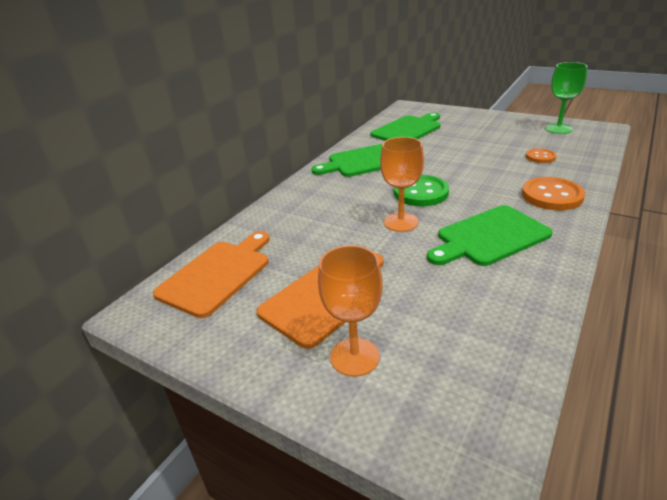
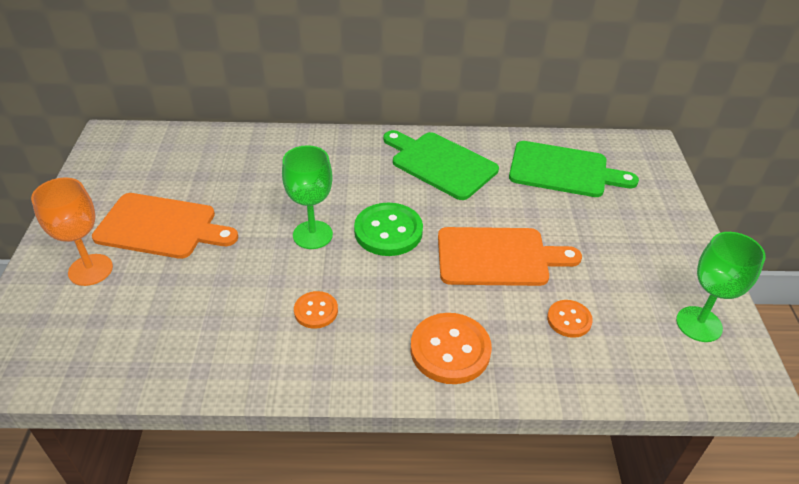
camera: 55 degrees right, 10 degrees up
orange cutting board [153,231,270,318] -> orange cutting board moved to [438,227,582,286]
orange goblet [380,137,424,232] -> green goblet [282,145,333,249]
green cutting board [427,205,553,266] -> orange button [294,291,338,329]

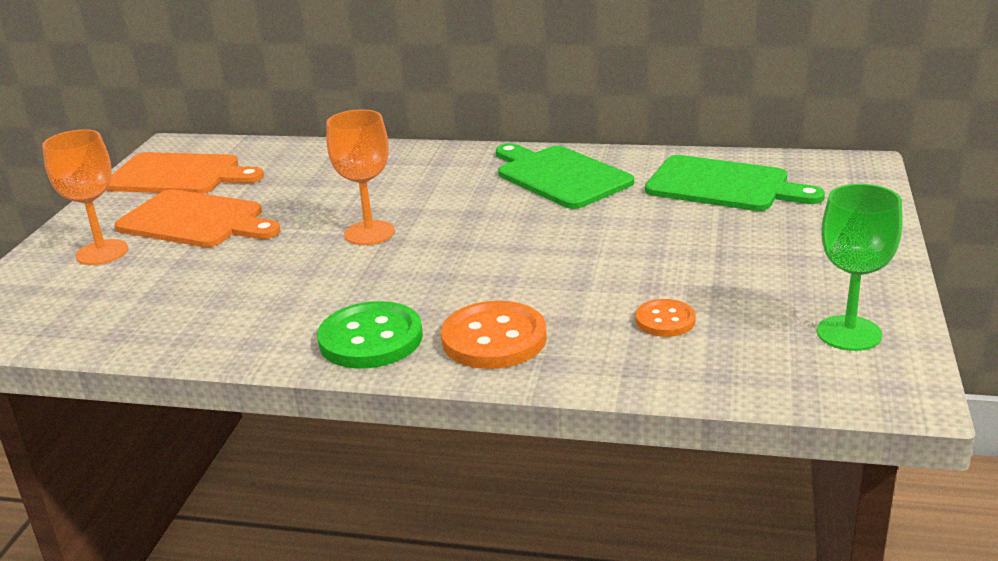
camera: 15 degrees right, 15 degrees down
green goblet [282,145,333,249] -> orange goblet [326,109,395,245]
orange button [294,291,338,329] -> none
green button [354,203,423,256] -> green button moved to [317,301,423,369]
orange cutting board [438,227,582,286] -> orange cutting board moved to [106,152,264,194]

